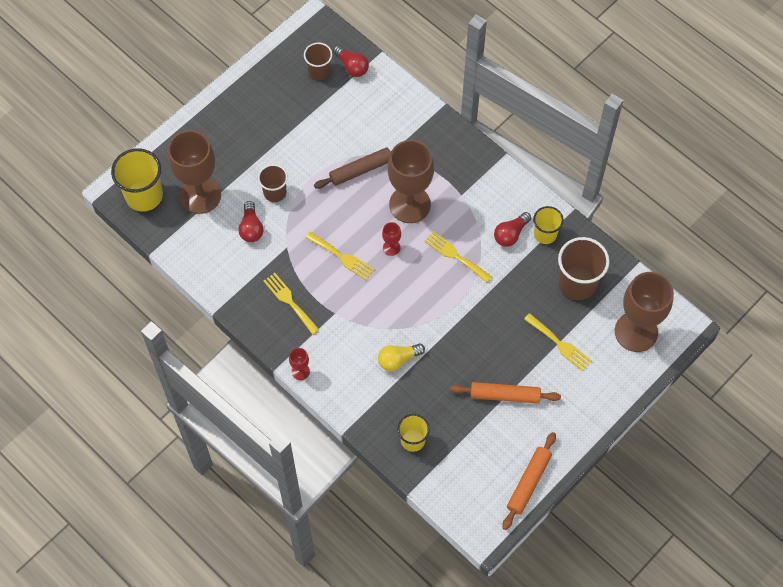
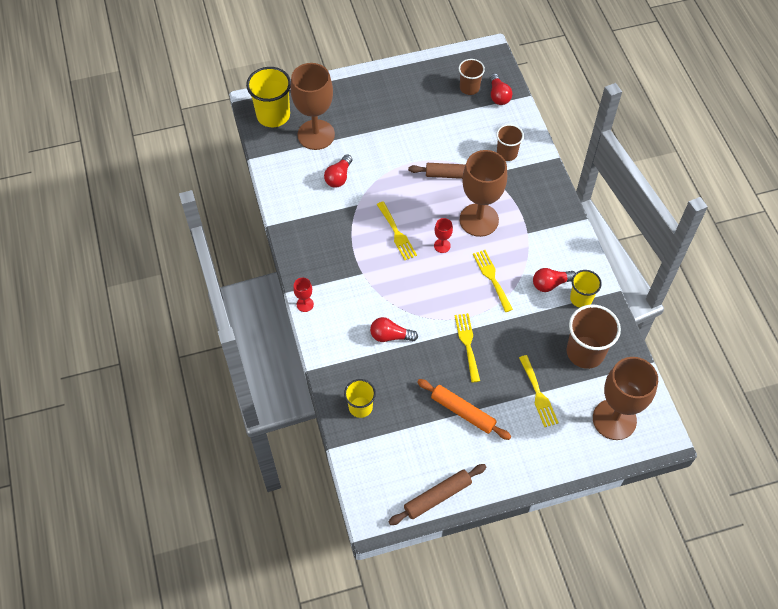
camera: 30 degrees right, 5 degrees down
brown cup [258,164,288,202] -> brown cup moved to [496,124,524,161]
yellow fork [264,273,320,335] -> yellow fork moved to [455,313,480,383]
yellow light bulb [378,343,425,371] -> red light bulb [370,317,418,342]
orange rolling pin [502,432,556,530] -> brown rolling pin [389,464,486,525]

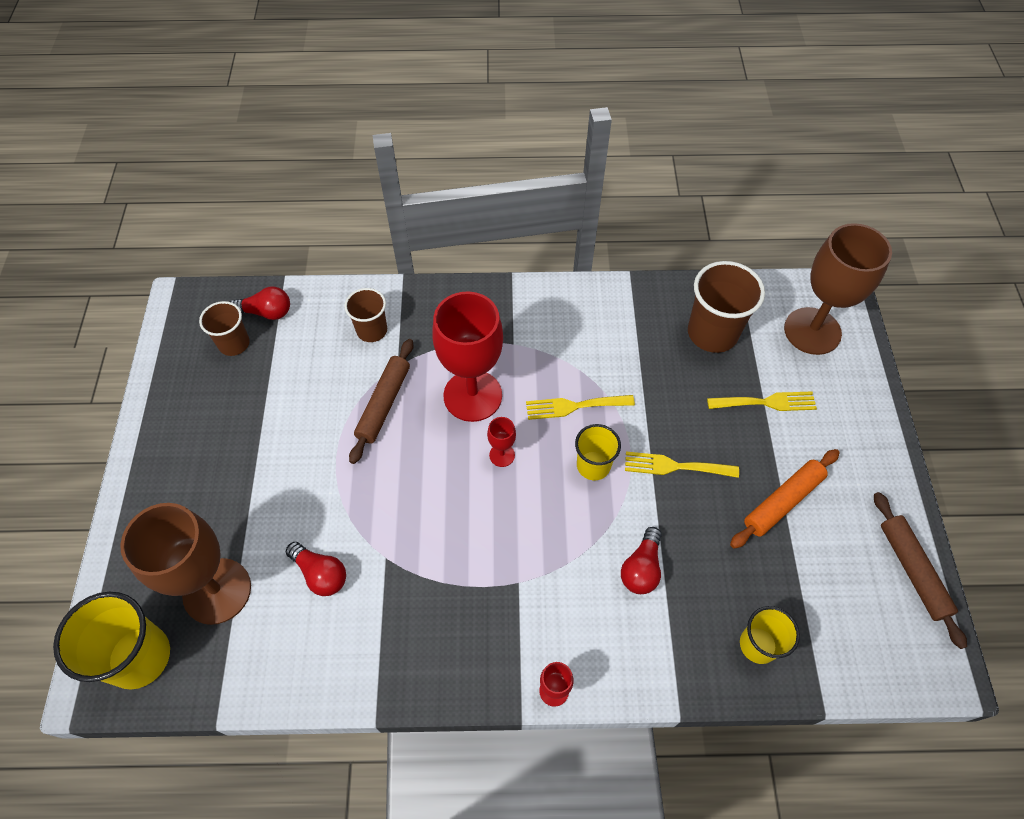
camera: 75 degrees left, 0 degrees up
yellow fork [377,201,417,260] -> none
brown goblet [460,150,507,237] -> red goblet [432,291,503,422]
red light bulb [533,268,575,292] -> none
yellow cup [570,270,602,308] -> yellow cup moved to [575,424,621,480]

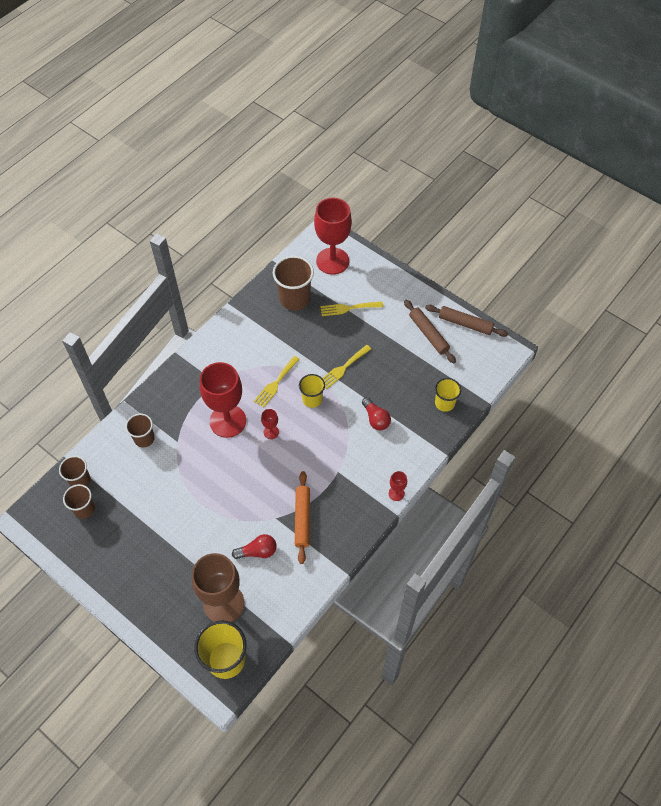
camera: 50 degrees left, 0 degrees up
red light bulb [230,286,290,320] -> brown cup [59,456,91,487]
brown rolling pin [349,339,413,464] -> brown rolling pin moved to [404,300,456,364]
yellow fork [707,391,817,411] -> yellow fork turned 135 degrees counterclockwise [320,301,383,316]
orange rolling pin [730,449,839,549] -> orange rolling pin moved to [295,471,310,564]
brown goblet [784,223,892,355] -> red goblet [314,198,352,275]

